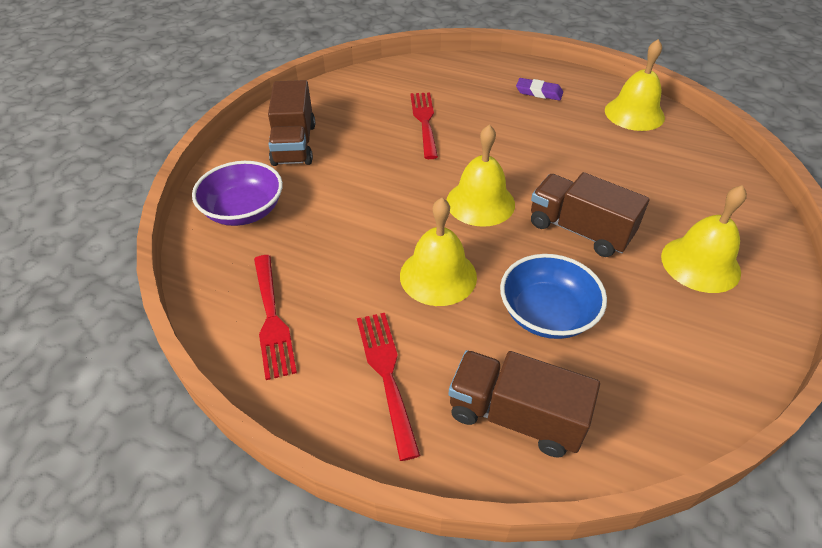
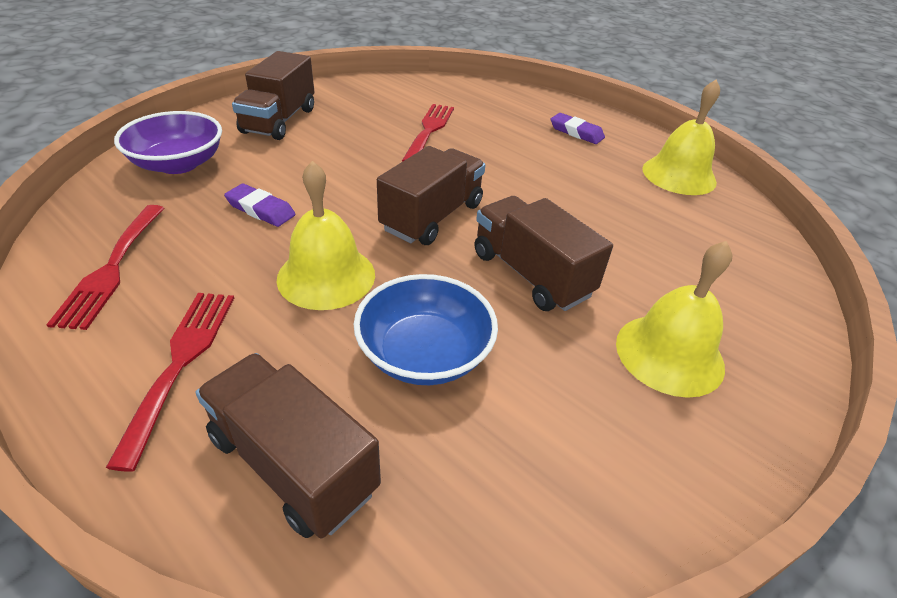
camera: 15 degrees right, 5 degrees down
yellow bell [447,125,515,227] -> brown truck [377,146,485,245]
none -> purple eraser [224,184,296,227]

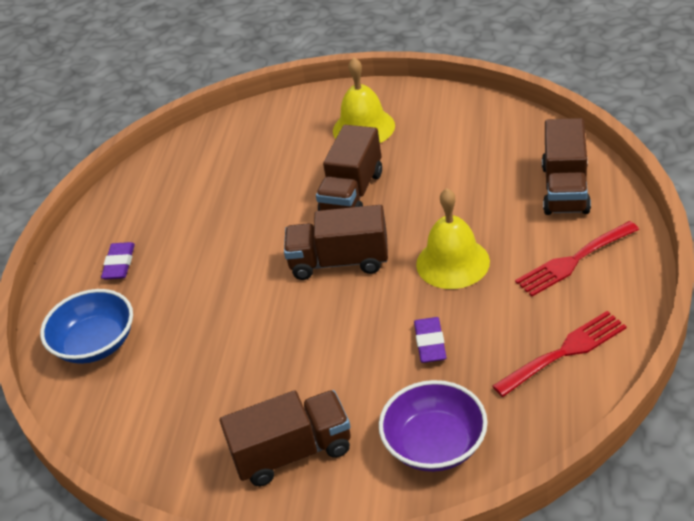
camera: 115 degrees left, 0 degrees up
blue bowl [354,274,498,385] -> blue bowl moved to [40,289,133,364]
red fork [402,104,454,162] -> none
yellow bell [642,79,720,195] -> none

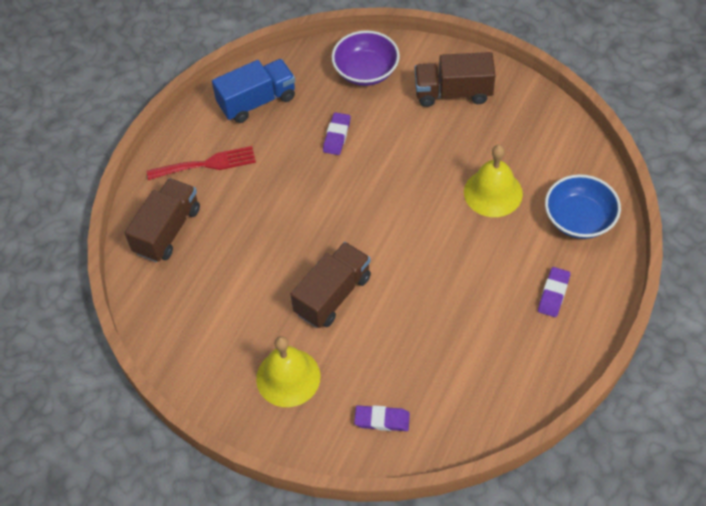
camera: 165 degrees left, 15 degrees up
brown truck [284,205,388,280] -> none
yellow bell [416,188,490,289] -> yellow bell moved to [464,145,523,217]
red fork [492,311,627,397] -> blue truck [212,59,295,123]
none -> purple eraser [354,405,410,431]

